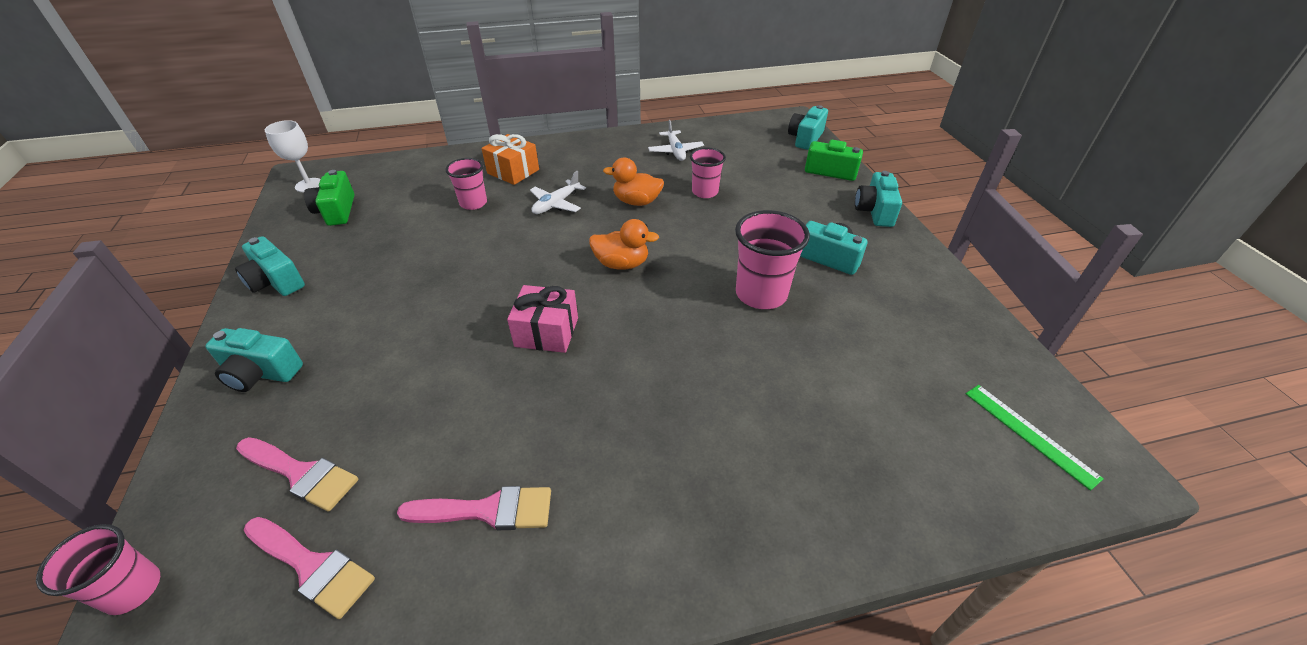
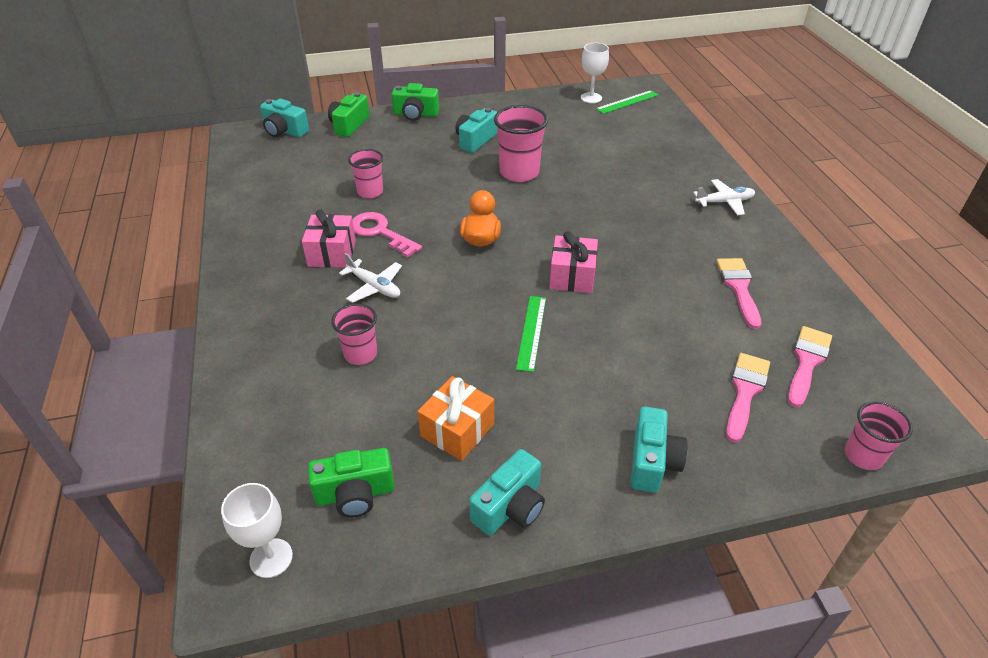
camera: 90 degrees left, 0 degrees up
orange gift [481,134,539,185] -> orange gift moved to [418,376,494,461]
orange duck [603,158,664,206] -> pink key [352,212,422,258]
white plane [648,120,704,161] -> white plane moved to [693,179,755,215]
turquoise camera [855,171,902,227] -> green camera [392,83,439,121]
none -> pink gift [302,210,356,268]
none -> green ruler [516,296,546,372]
none -> white goblet [581,43,609,103]

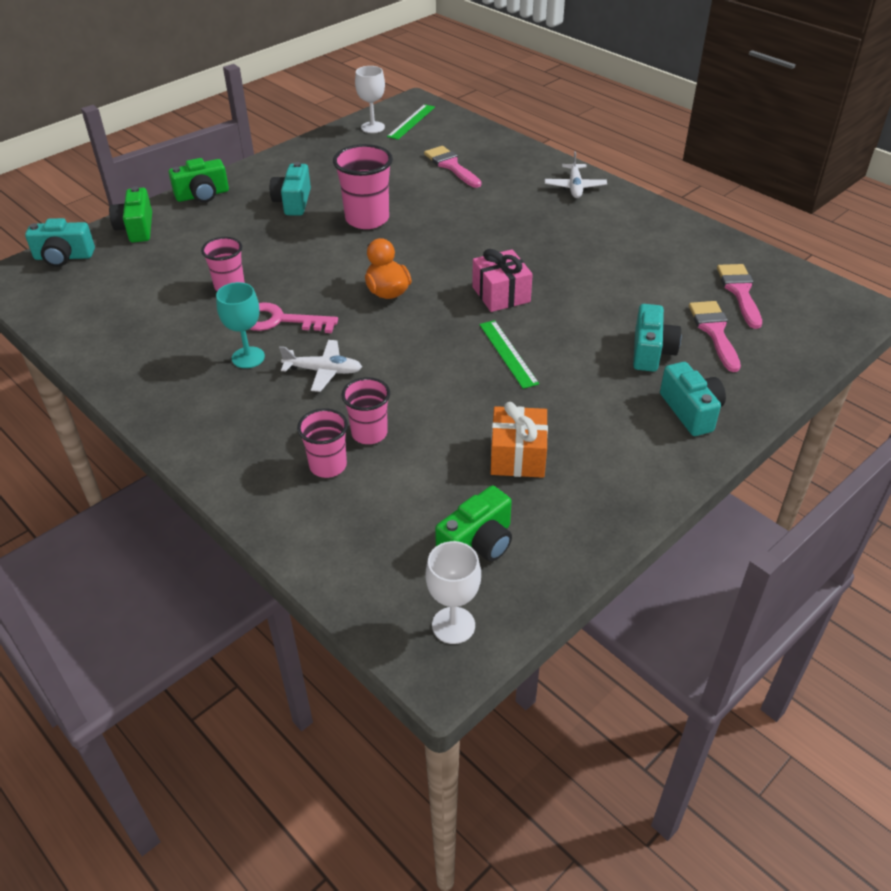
camera: 30 degrees left, 0 degrees up
pink gift [302,210,356,268] -> turquoise goblet [216,282,265,368]
turquoise camera [469,449,545,536] -> turquoise camera moved to [633,304,681,372]
white plane [693,179,755,215] -> white plane turned 135 degrees clockwise [545,151,607,198]
pink brush [716,258,761,329] -> pink brush moved to [424,146,481,188]
pink cup [845,401,913,470] -> pink cup moved to [297,408,348,478]

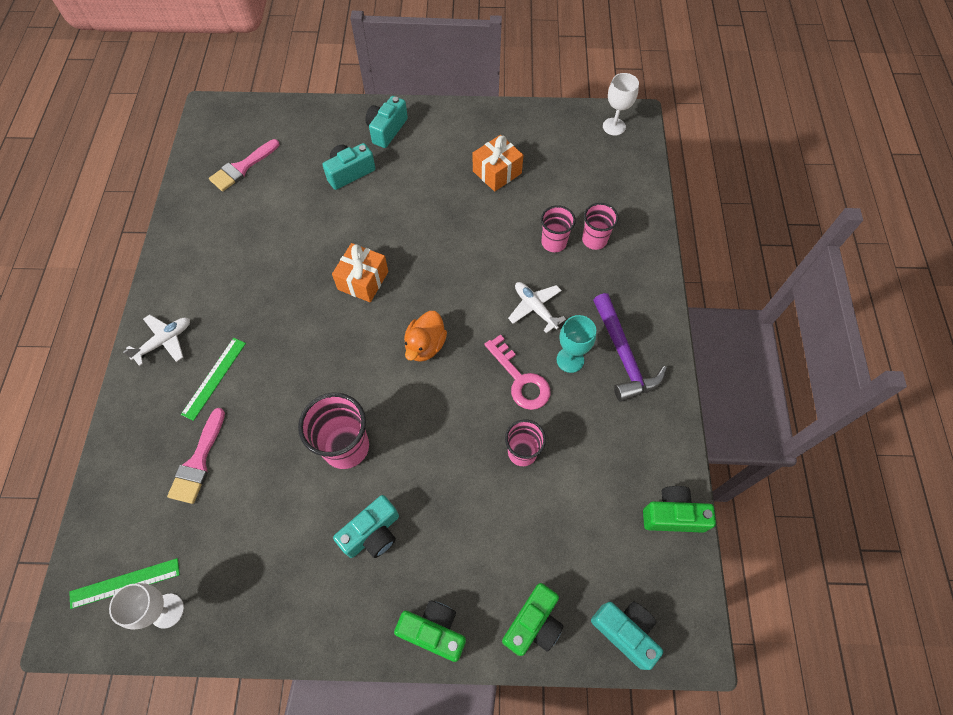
camera: 135 degrees left, 20 degrees up
green camera [435,486,512,562] -> green camera moved to [643,486,716,533]
pink gift [472,249,533,312] -> orange gift [332,243,389,302]
green ruler [479,320,539,389] -> green ruler moved to [181,338,246,421]
pink brush [689,301,741,372] -> none
none -> purple hammer [593,293,667,402]

